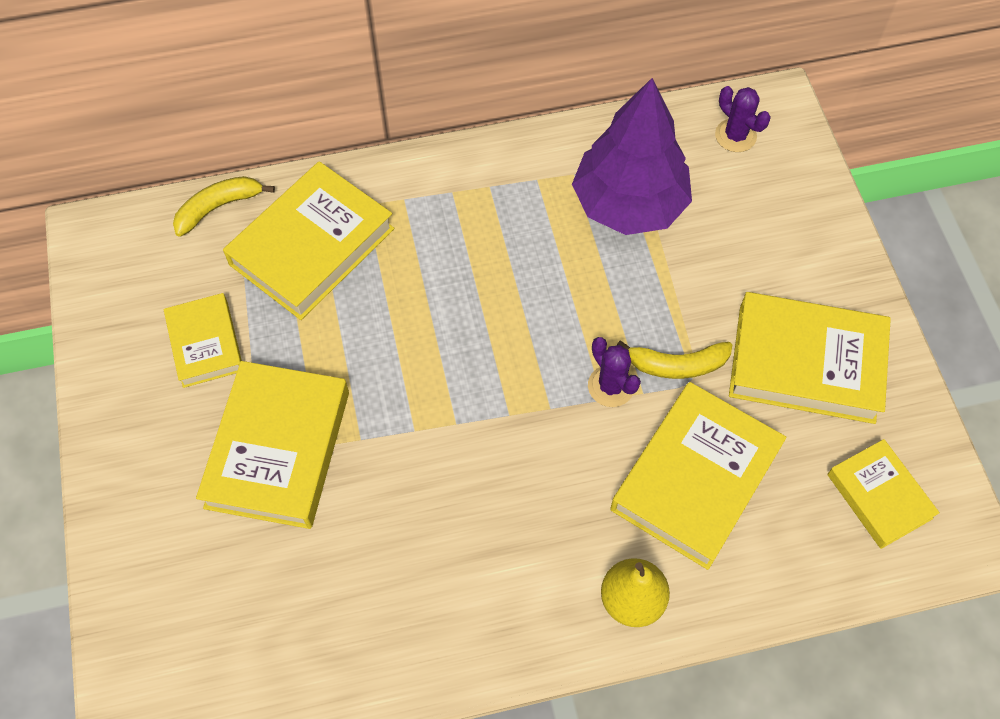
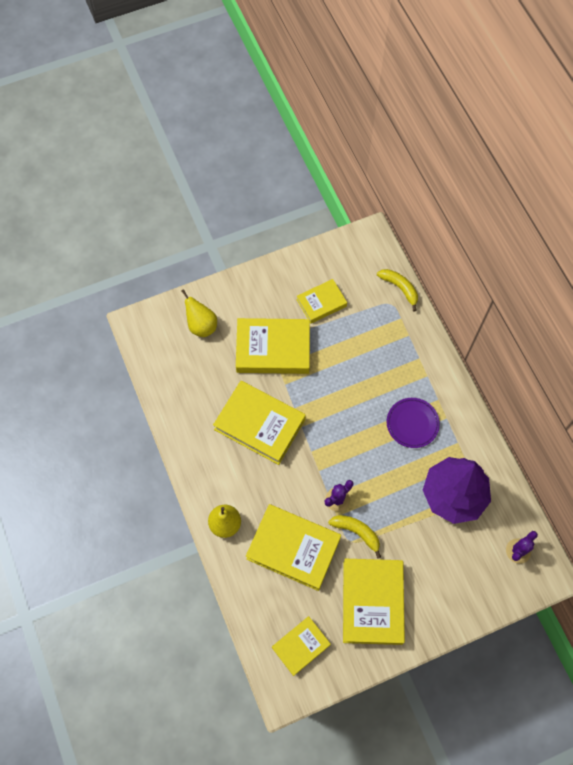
camera: 80 degrees right, 5 degrees up
yellow book [223,161,394,320] -> yellow book moved to [213,381,305,465]
yellow banana [617,340,732,379] -> yellow banana turned 135 degrees clockwise [328,515,381,559]
none -> yellow pear [181,289,217,337]
none -> purple plate [387,398,440,448]

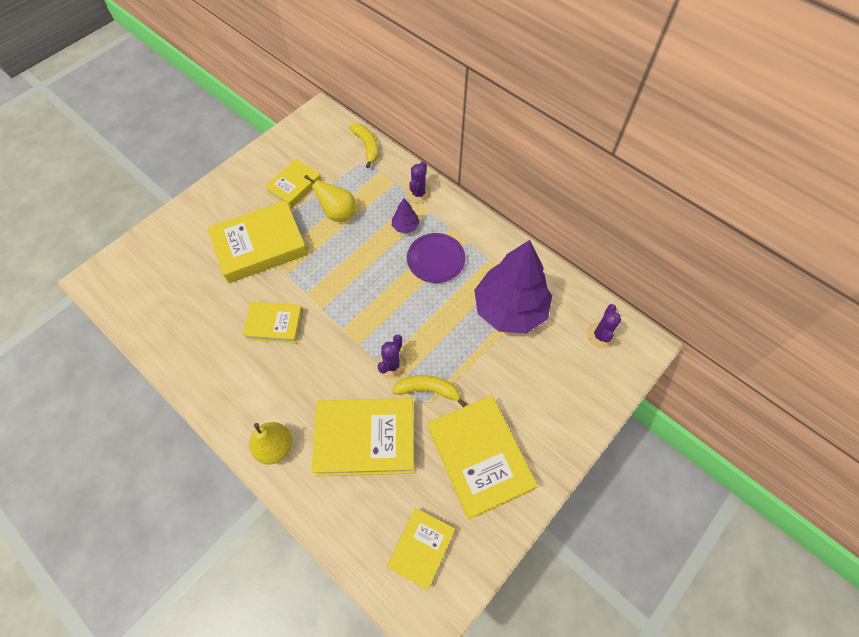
camera: 25 degrees left, 5 degrees down
yellow pear [181,289,217,337] -> yellow pear moved to [304,175,356,222]
yellow book [213,381,305,465] -> yellow book [242,302,303,343], size x0.58
yellow banana [377,269,418,312] -> yellow banana turned 45 degrees clockwise [349,123,378,168]
none -> purple tree [392,198,420,233]
none -> purple cactus [406,161,431,203]

